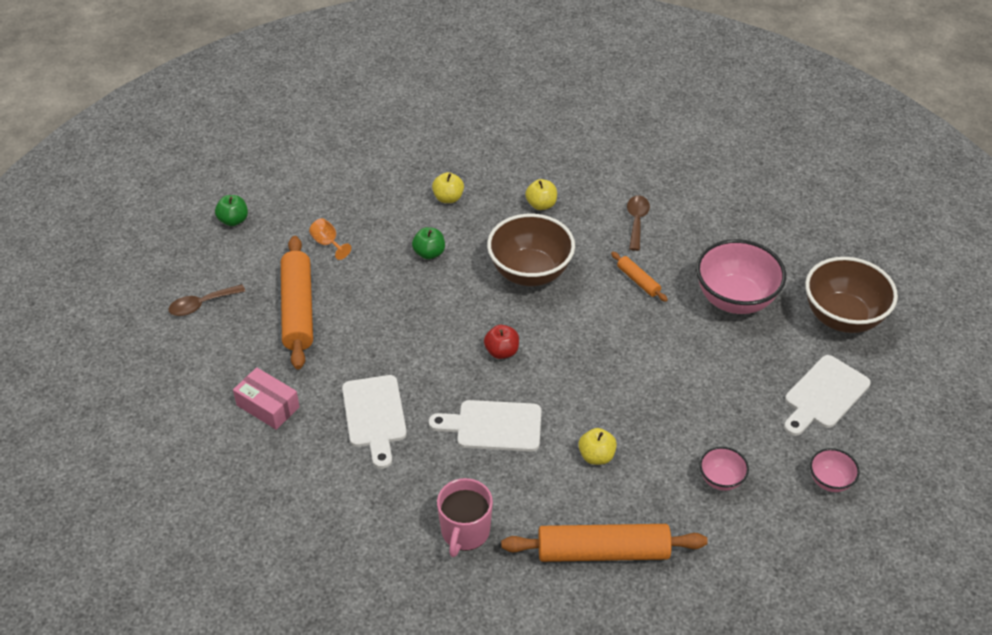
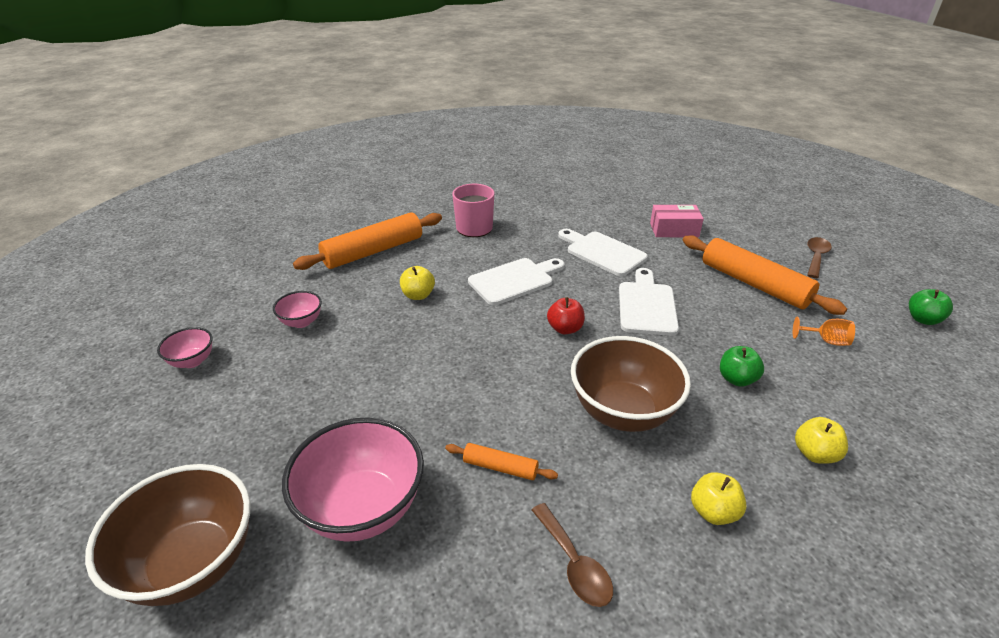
camera: 145 degrees right, 10 degrees down
white cutting board [784,355,871,436] -> white cutting board moved to [619,268,679,336]

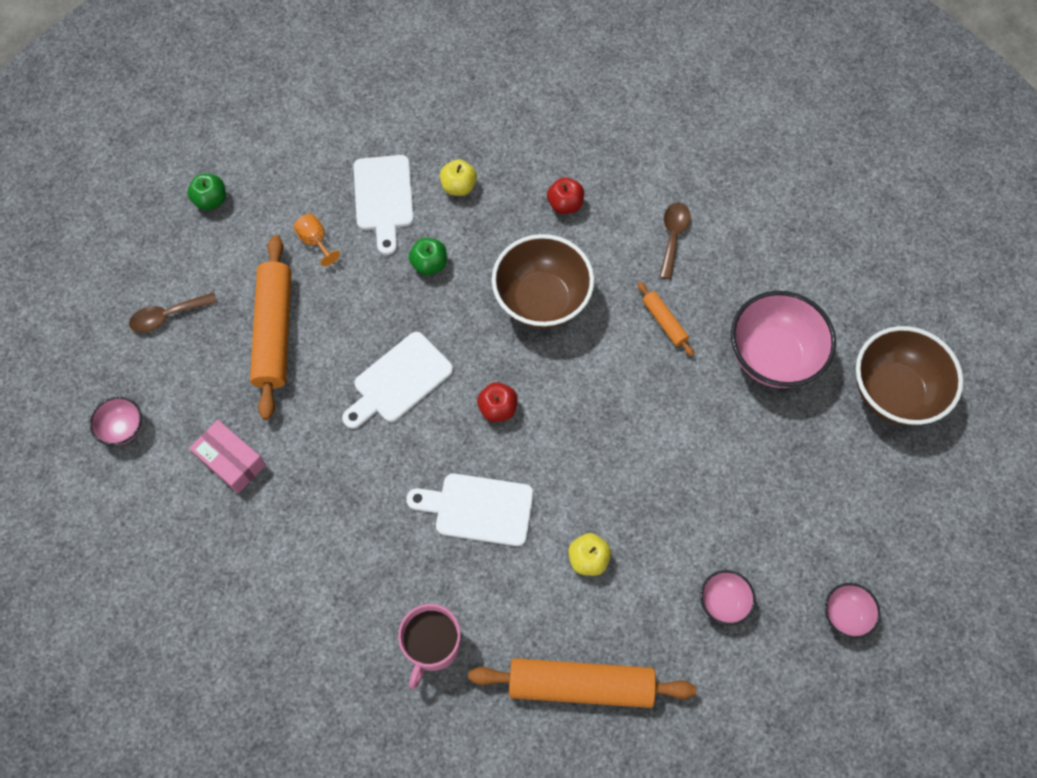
camera: 140 degrees left, 30 degrees up
white cutting board [558,229,648,276] -> white cutting board moved to [353,155,414,255]
yellow apple [691,472,747,525] -> red apple [547,177,584,214]
none -> pink bowl [89,396,142,446]

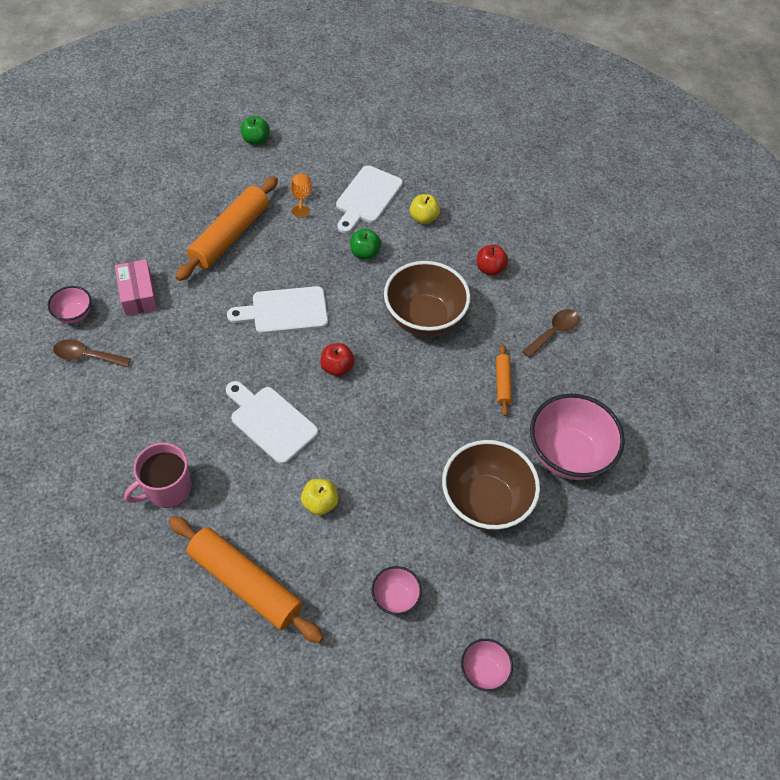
camera: 30 degrees right, 10 degrees down
pink bowl [89,396,142,446] -> pink bowl moved to [47,286,91,324]
brown spoon [129,292,217,333] -> brown spoon moved to [53,339,131,367]
brown bowl [856,326,963,425] -> brown bowl moved to [442,440,540,531]

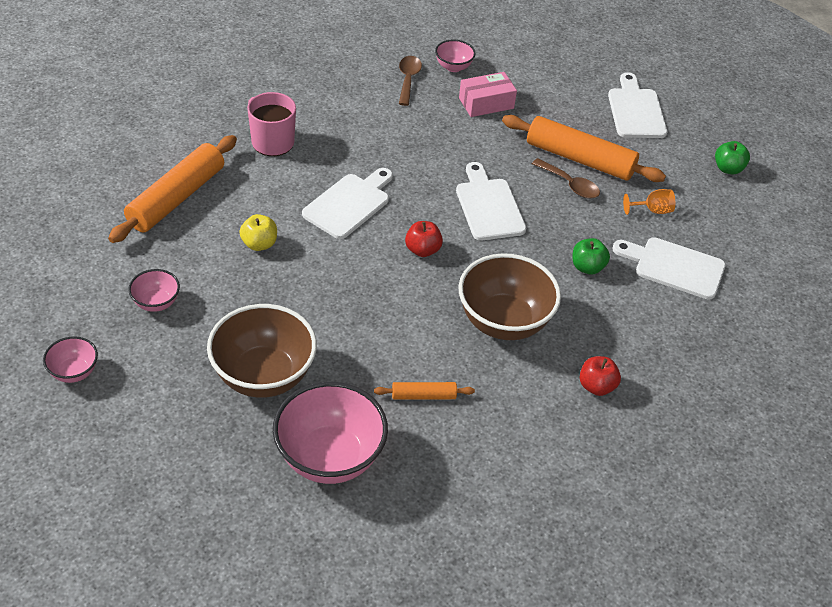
camera: 85 degrees right, 10 degrees down
yellow apple [410,194,440,224] -> none
brown spoon [522,309,579,358] -> brown spoon moved to [532,158,600,199]
none -> white cutting board [608,72,667,138]

